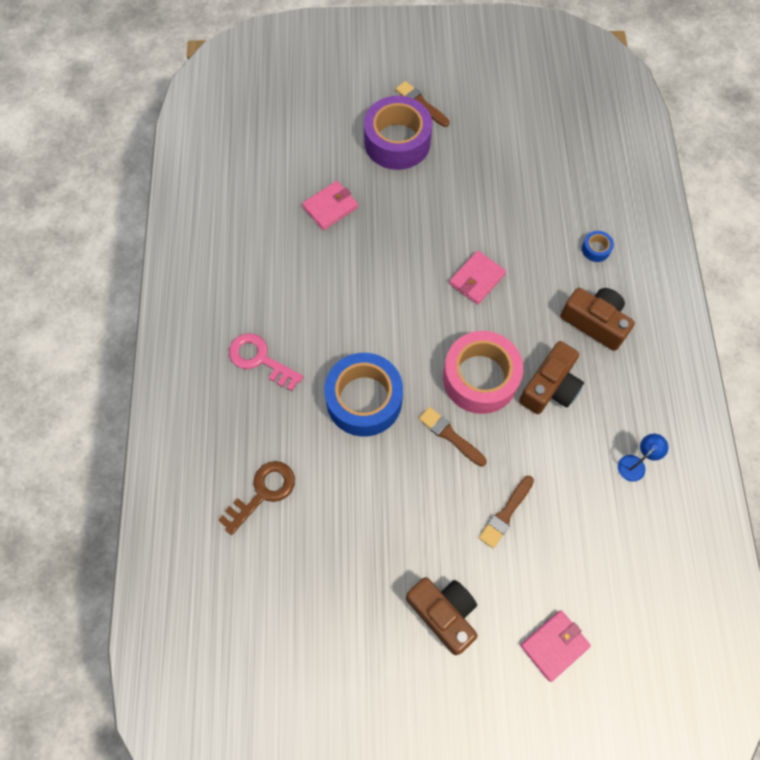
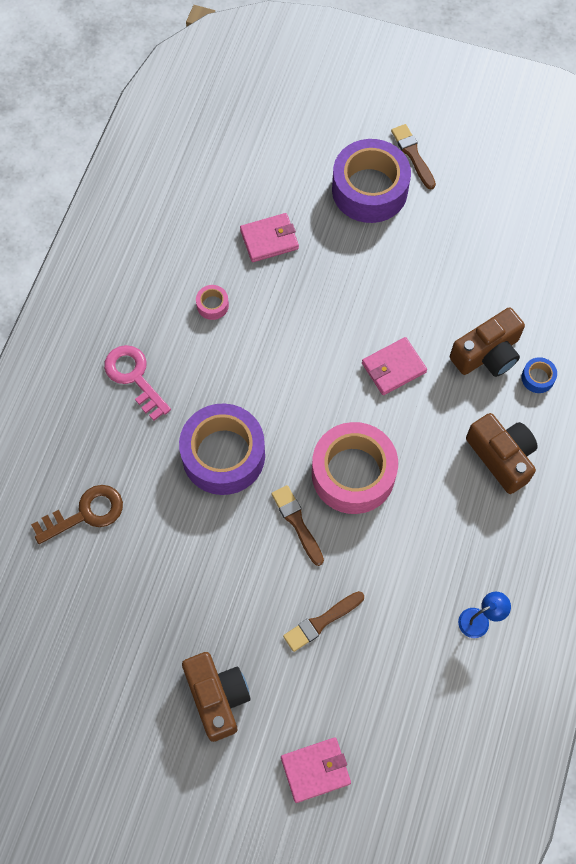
camera: 20 degrees right, 0 degrees up
blue tape [324,353,403,437] -> purple tape [179,403,265,495]
brown camera [519,341,584,414] -> brown camera moved to [450,307,525,377]
none -> pink tape [196,285,229,320]

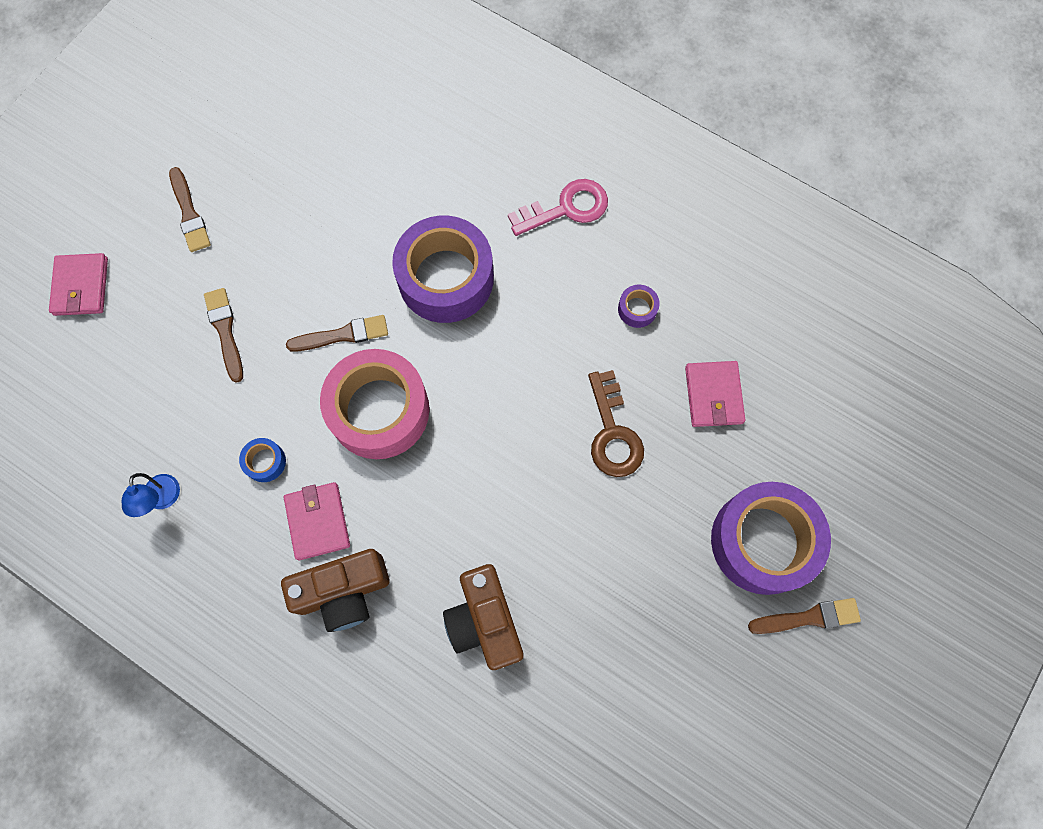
camera: 105 degrees right, 5 degrees up
brown key [31,485,123,544] -> brown key moved to [588,370,644,477]
brown camera [182,652,251,742] -> brown brush [169,167,211,252]
pink tape [196,285,229,320] -> purple tape [618,285,660,328]
pink wallet [362,337,427,395] -> pink wallet moved to [284,482,350,561]
blue tape [521,357,557,393] -> blue tape moved to [239,438,286,482]

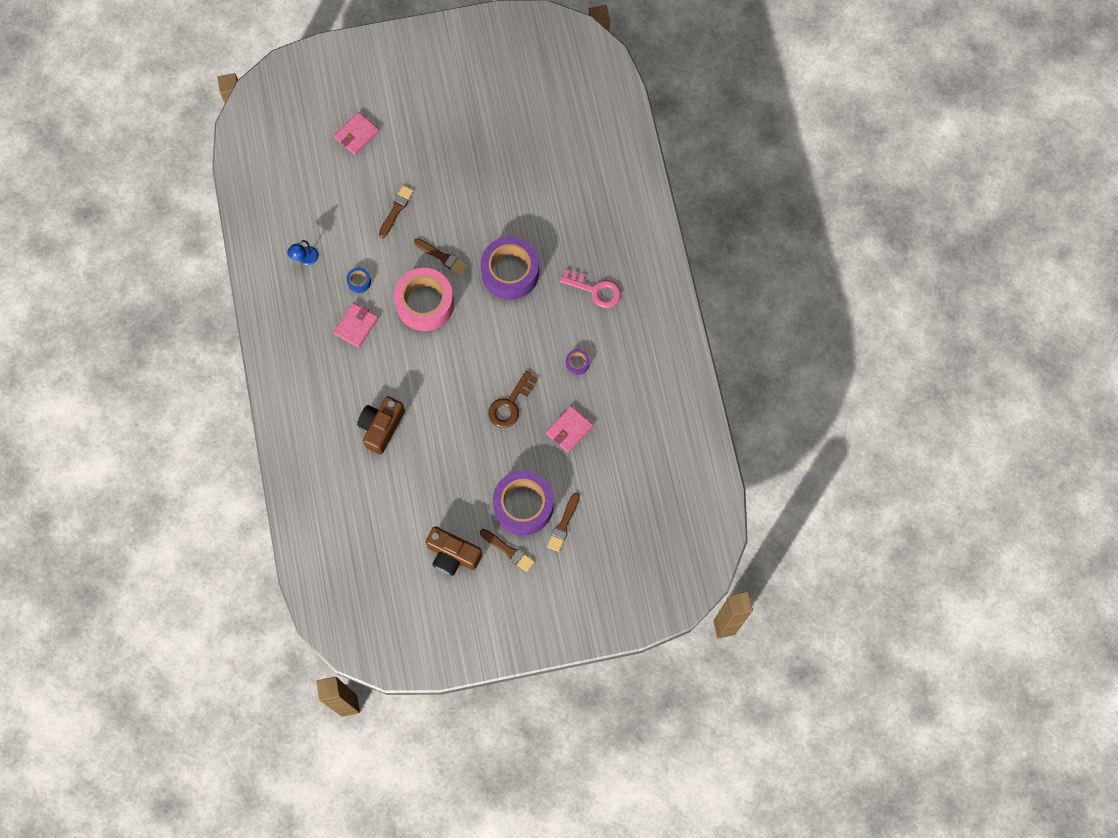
camera: 45 degrees right, 0 degrees up
brown brush [169,167,211,252] -> brown brush moved to [547,493,580,552]
brown camera [281,549,389,632] -> brown camera moved to [426,527,482,576]

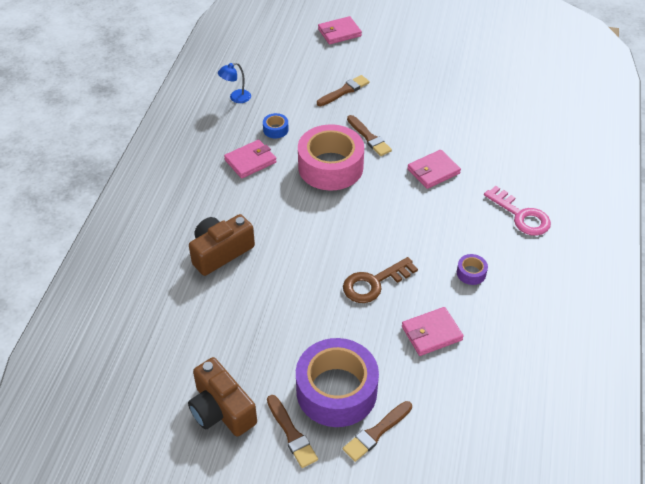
camera: 25 degrees right, 25 degrees down
purple tape [481,237,539,300] -> pink wallet [407,150,461,189]

